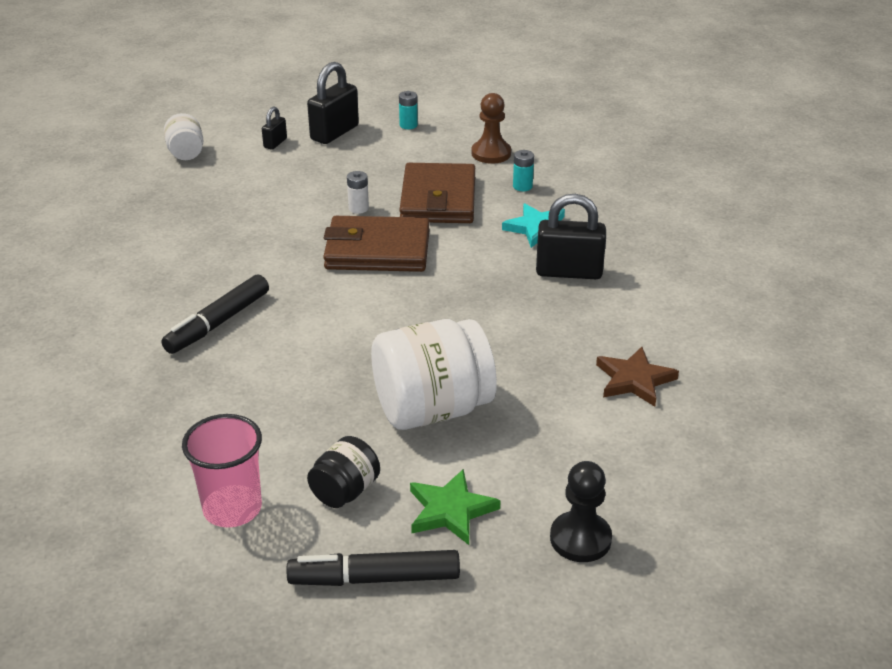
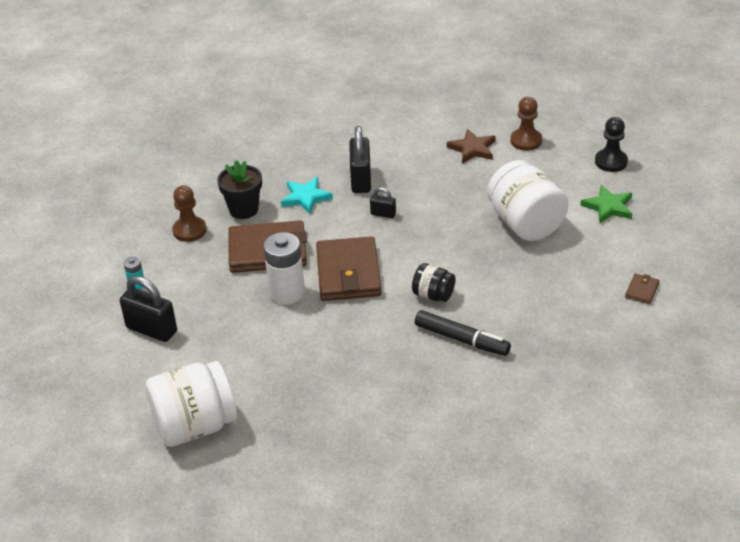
camera: 95 degrees left, 5 degrees up
white jar [164,113,204,160] -> white jar [145,361,237,447], size x1.95
pink cup [182,414,262,528] -> brown wallet [625,273,659,304]
black padlock [262,106,287,150] -> black padlock moved to [370,187,396,218]
black marker [287,550,460,586] -> none
black jar [307,436,380,508] -> black jar moved to [412,263,455,302]
white battery [347,171,369,214] -> white battery [263,232,305,305], size x2.09
turquoise battery [513,150,534,191] -> black flower pot [217,160,262,219]
none -> brown pawn [510,97,542,151]

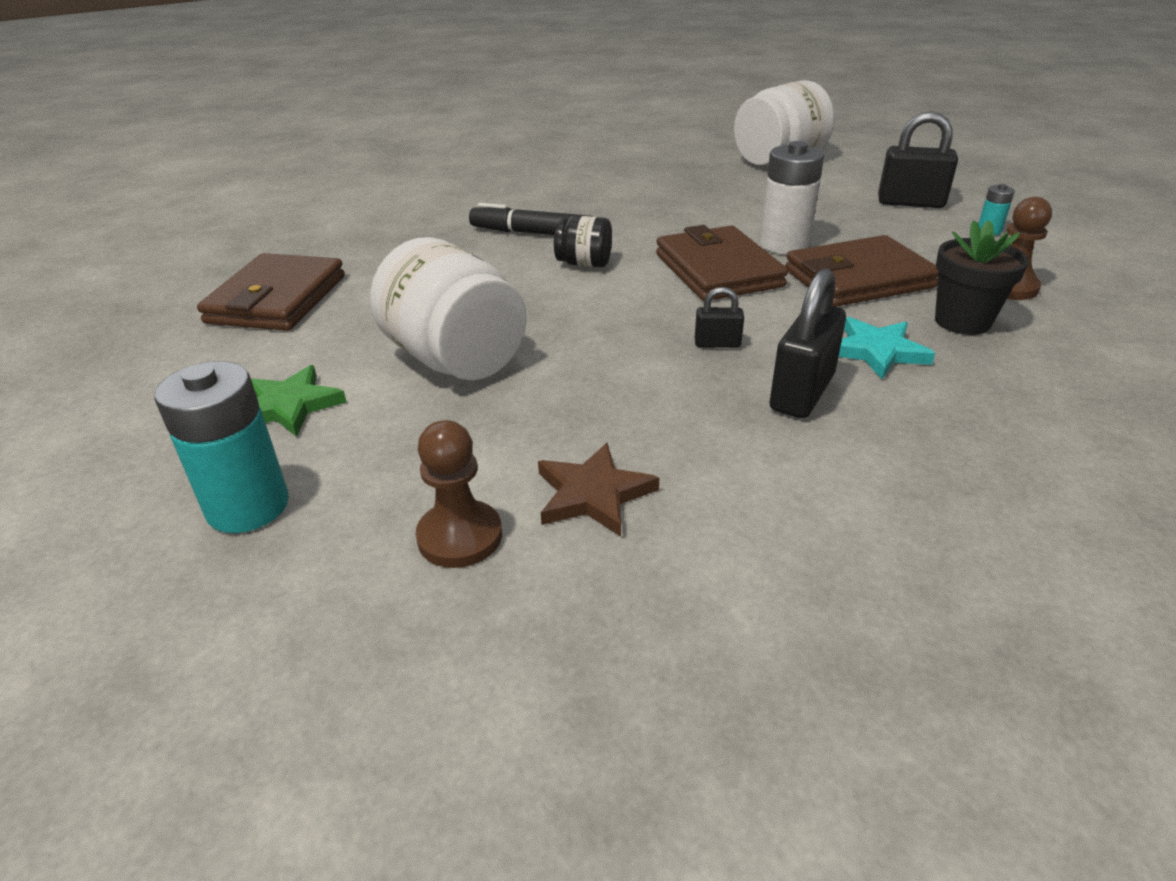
camera: 165 degrees right, 5 degrees down
black padlock [349,126,371,193] -> black padlock turned 45 degrees clockwise [770,268,846,418]
black pawn [595,117,628,172] -> turquoise battery [154,361,289,533]
brown wallet [625,273,659,304] -> brown wallet [197,253,345,331], size x2.38

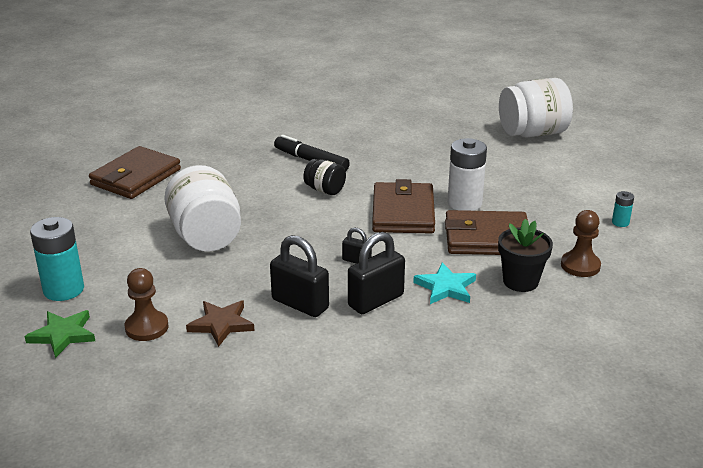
camera: 20 degrees right, 5 degrees down
green star [251,365,347,437] -> green star moved to [25,310,95,358]
black padlock [878,111,958,208] -> black padlock moved to [270,235,329,317]

